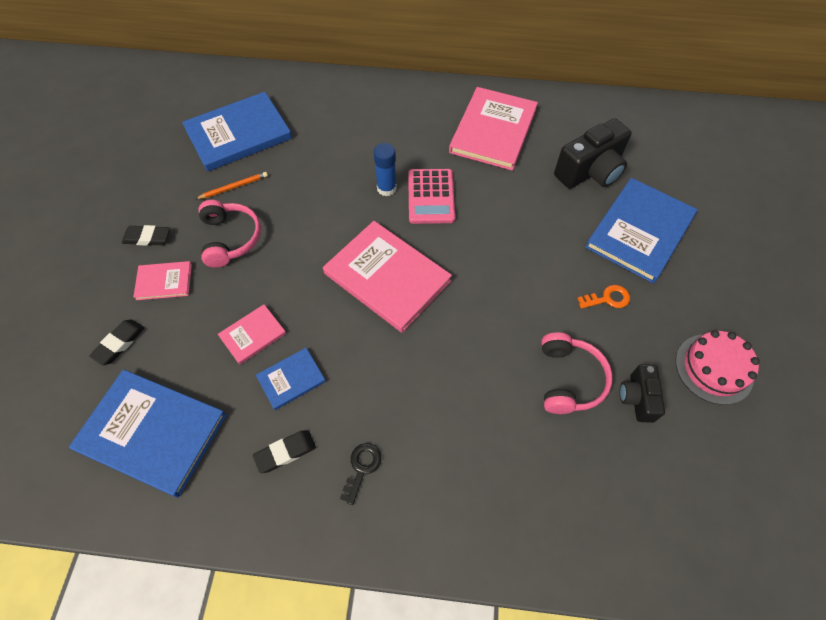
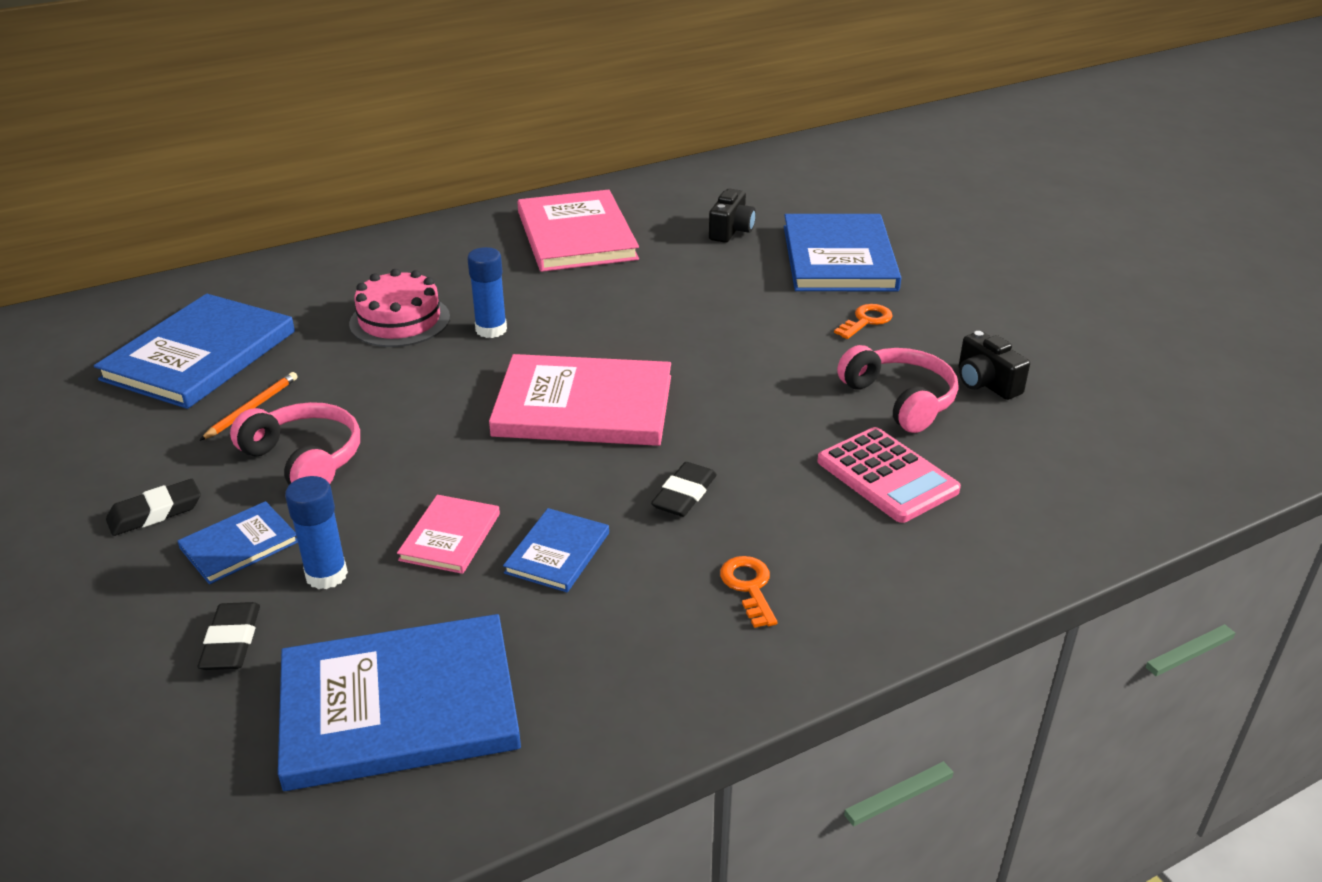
camera: 35 degrees left, 25 degrees down
pink book [133,261,192,300] -> blue book [177,501,298,584]
black eraser [253,430,316,473] -> black eraser moved to [651,462,717,517]
black key [340,443,381,505] -> orange key [720,556,777,628]
pink calculator [408,169,455,224] -> pink calculator moved to [818,427,961,523]
black camera [554,118,632,189] -> black camera [709,189,756,243], size x0.58
pink cake [676,330,760,405] -> pink cake moved to [349,269,450,347]
none -> blue glue stick [285,476,348,589]

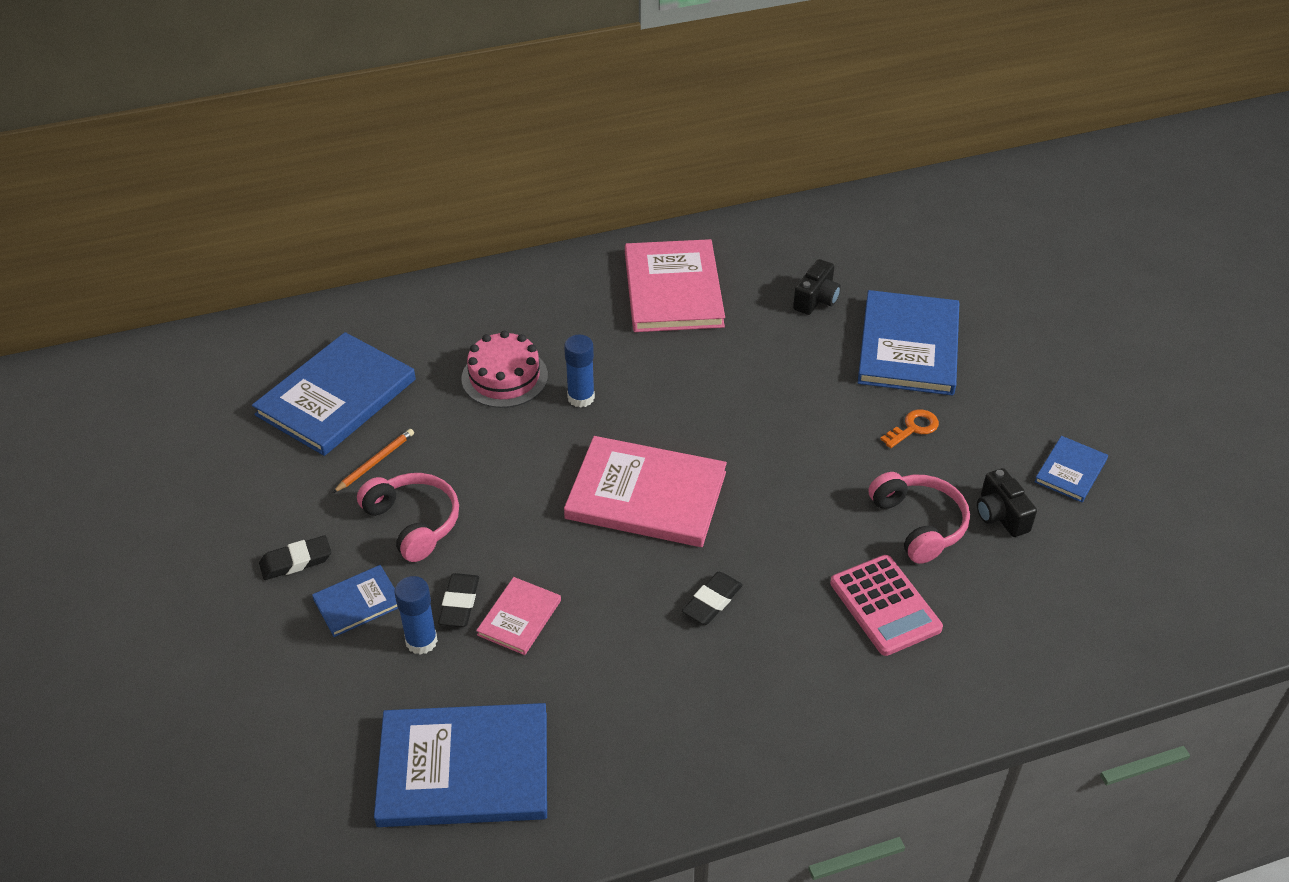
camera: 10 degrees right, 10 degrees up
black eraser [198,602,260,670] -> black eraser moved to [438,573,479,627]
blue book [503,508,609,592] -> blue book moved to [1035,436,1108,502]
orange key [720,556,777,628] -> none

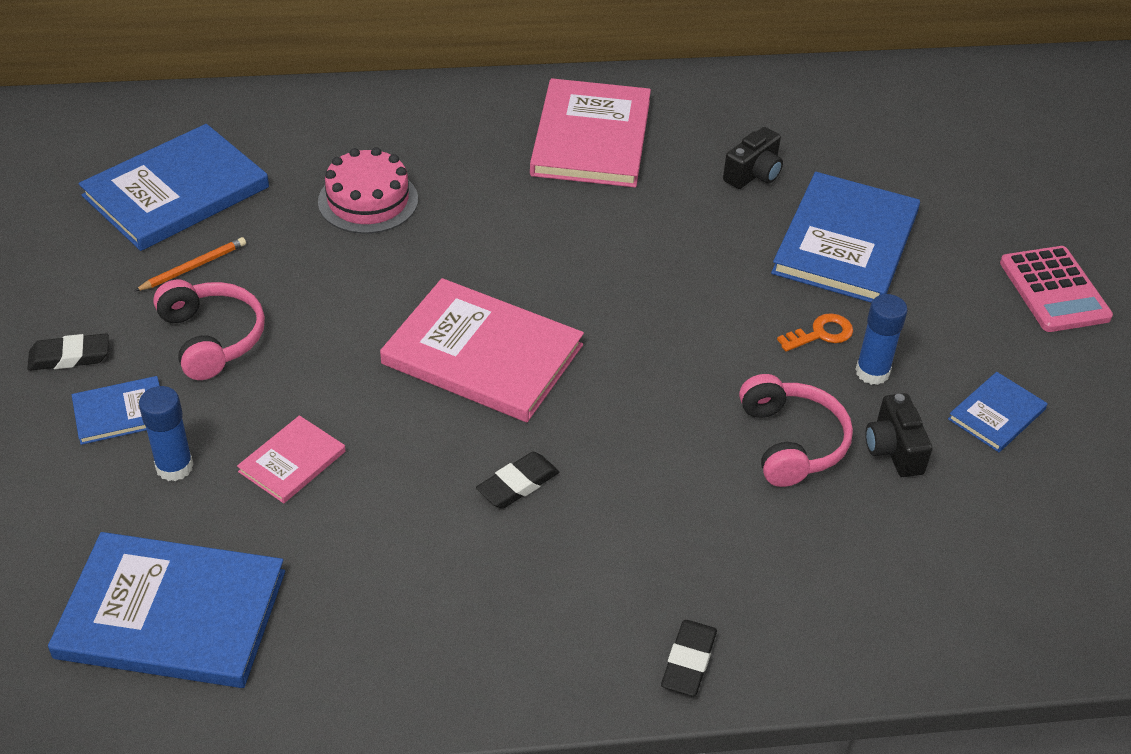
camera: 10 degrees right, 0 degrees up
black eraser [438,573,479,627] -> black eraser moved to [661,620,717,696]
blue glue stick [564,335,595,408] -> blue glue stick moved to [855,294,908,385]
pink calculator [830,555,943,656] -> pink calculator moved to [1000,246,1113,332]

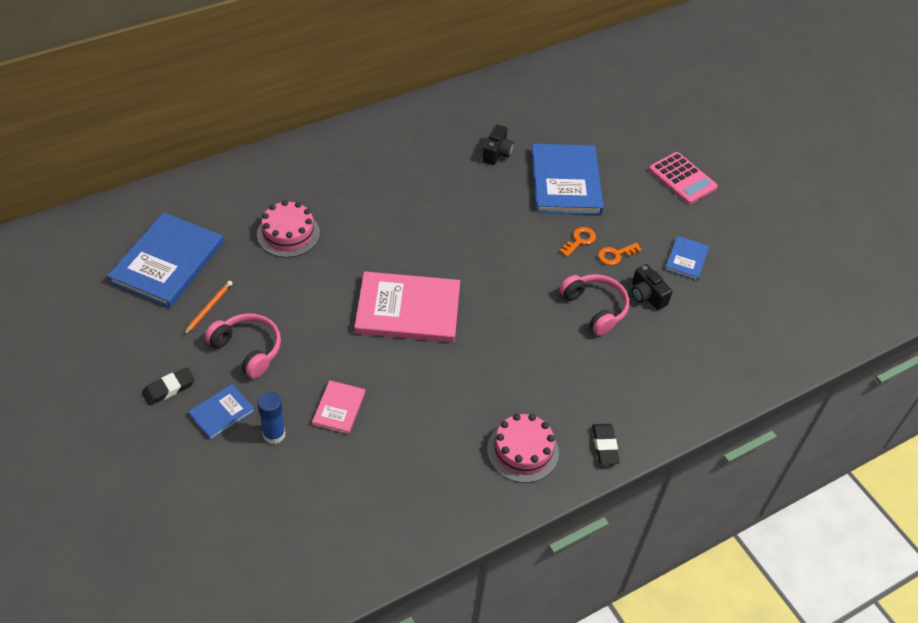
camera: 25 degrees left, 5 degrees up
blue book [48,532,285,688] -> none
black eraser [476,452,559,509] -> none
pink book [530,78,651,187] -> none
blue glue stick [855,294,908,385] -> orange key [598,243,642,265]
none -> pink cake [487,414,559,483]

